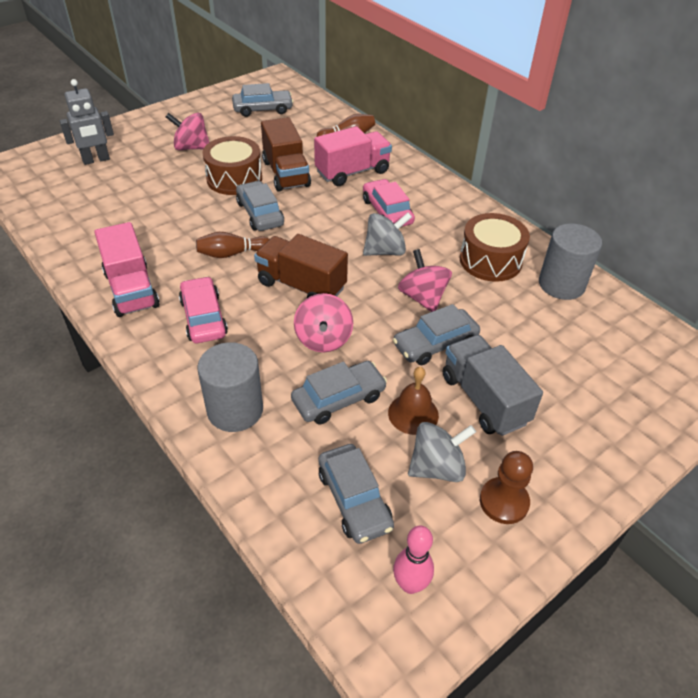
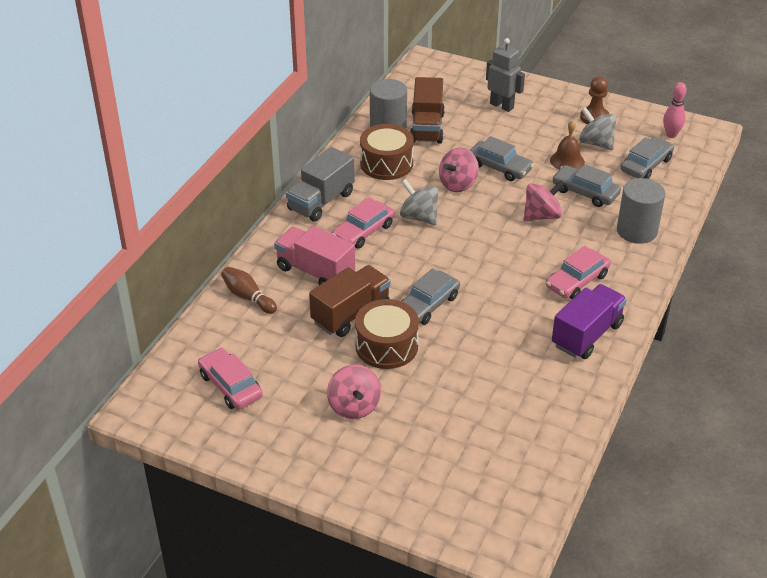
camera: 115 degrees left, 5 degrees down
grey robot [60,79,114,165] -> grey robot moved to [486,38,525,112]
pink truck [94,222,160,317] -> purple truck [552,284,627,359]
brown bowling pin [196,232,269,258] -> none
grey car [232,83,293,117] -> pink car [198,348,263,409]
brown truck [254,234,348,298] -> brown truck moved to [410,77,445,144]
grey truck [443,335,543,436] -> grey truck moved to [286,147,355,222]

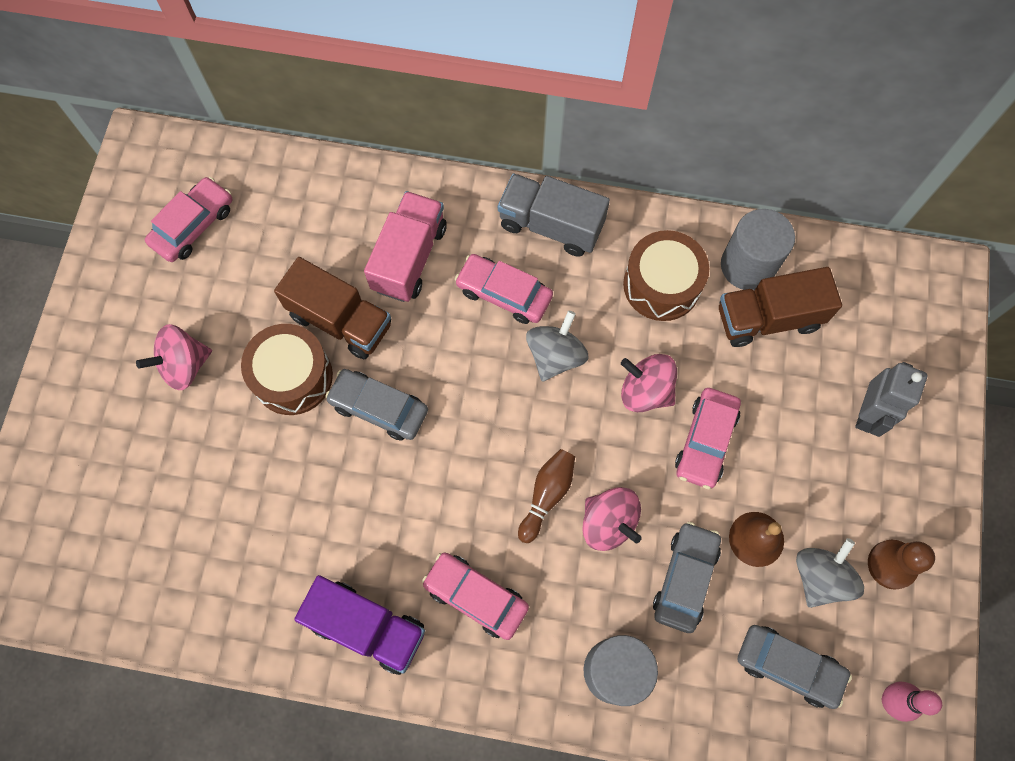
camera: 75 degrees right, 30 degrees up
brown bowling pin [221,267,277,314] -> brown bowling pin moved to [518,449,575,543]
grey car [470,136,534,181] -> pink car [675,388,741,490]

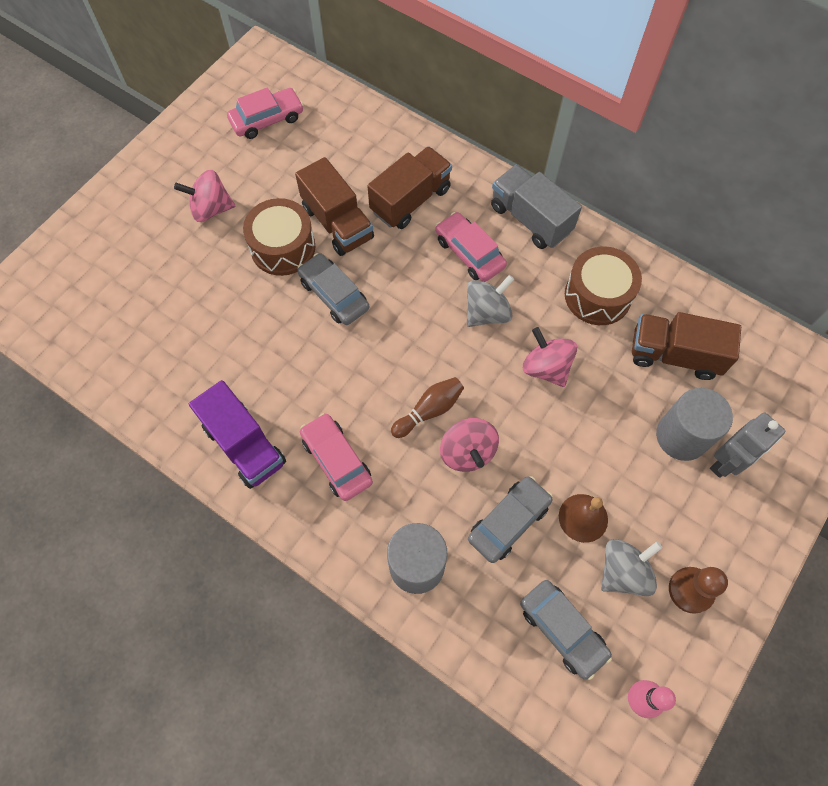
camera: 25 degrees right, 5 degrees down
pink truck [364,191,447,302] -> brown truck [367,146,452,229]
pink car [675,388,741,490] -> none
grey cylinder [721,209,795,290] -> grey cylinder moved to [656,388,733,461]

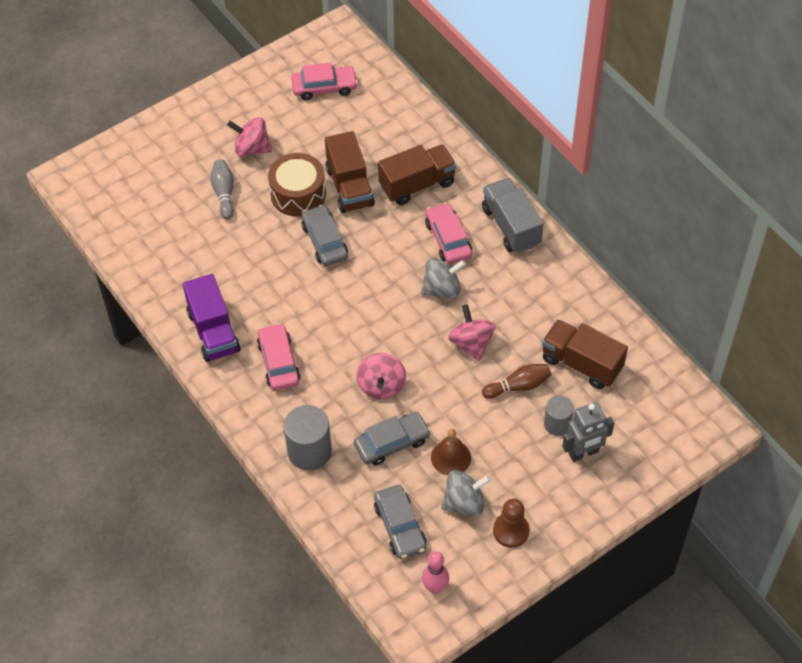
camera: 20 degrees right, 10 degrees down
brown bowling pin [391,377,464,438] -> brown bowling pin moved to [482,364,551,399]
brown drum [565,246,642,325] -> none
grey cylinder [656,388,733,461] -> grey cylinder [544,396,574,436], size x0.62
none -> grey bowling pin [210,159,234,220]

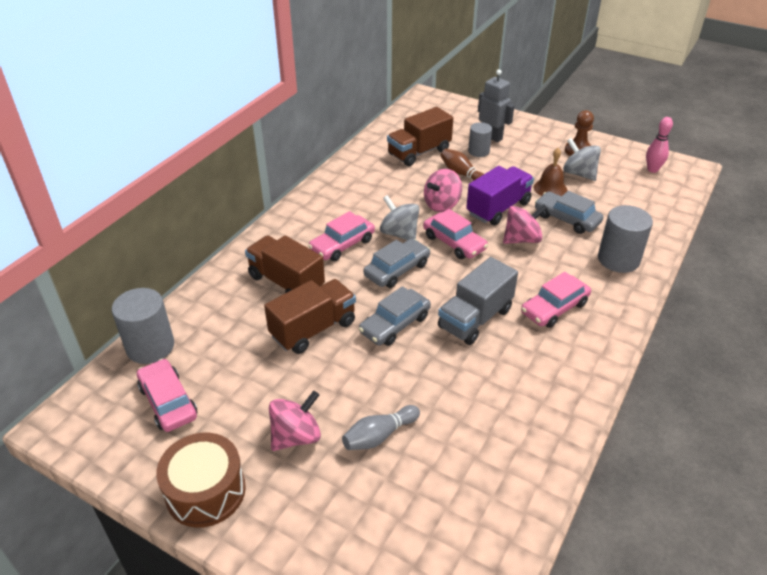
camera: 115 degrees left, 15 degrees down
purple truck [183,274,240,362] -> purple truck moved to [466,166,534,225]
pink spinning top [227,117,272,157] -> pink spinning top turned 120 degrees counterclockwise [269,391,321,451]
brown drum [268,153,326,216] -> brown drum moved to [156,433,246,528]
grey car [374,485,426,559] -> grey car moved to [363,238,430,288]
grey truck [482,178,544,253] -> grey truck moved to [438,257,518,345]
brown truck [542,319,628,389] -> brown truck turned 45 degrees clockwise [387,107,453,166]
none -> grey cylinder [111,288,174,364]
none -> pink car [423,209,488,259]

